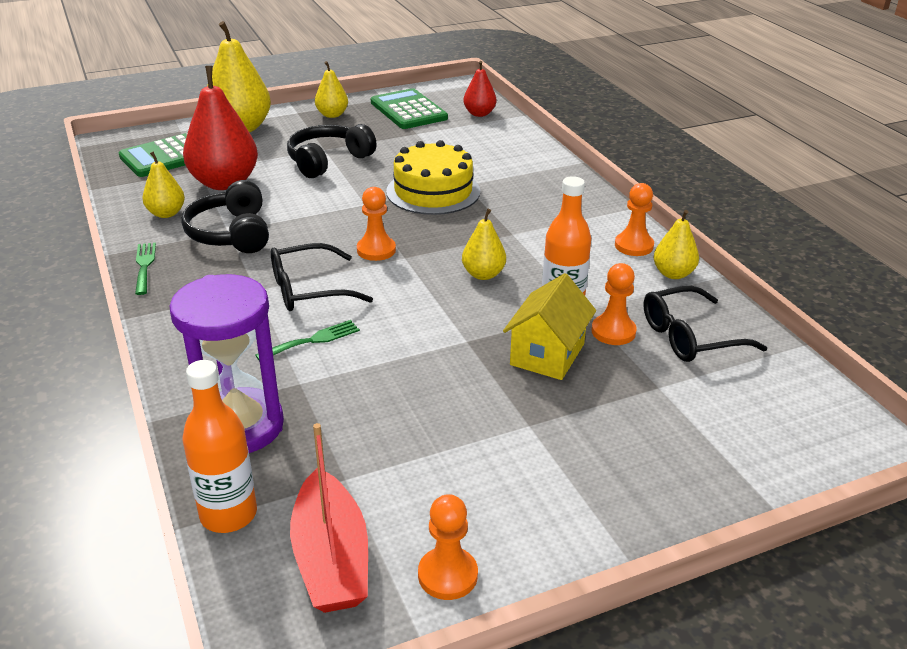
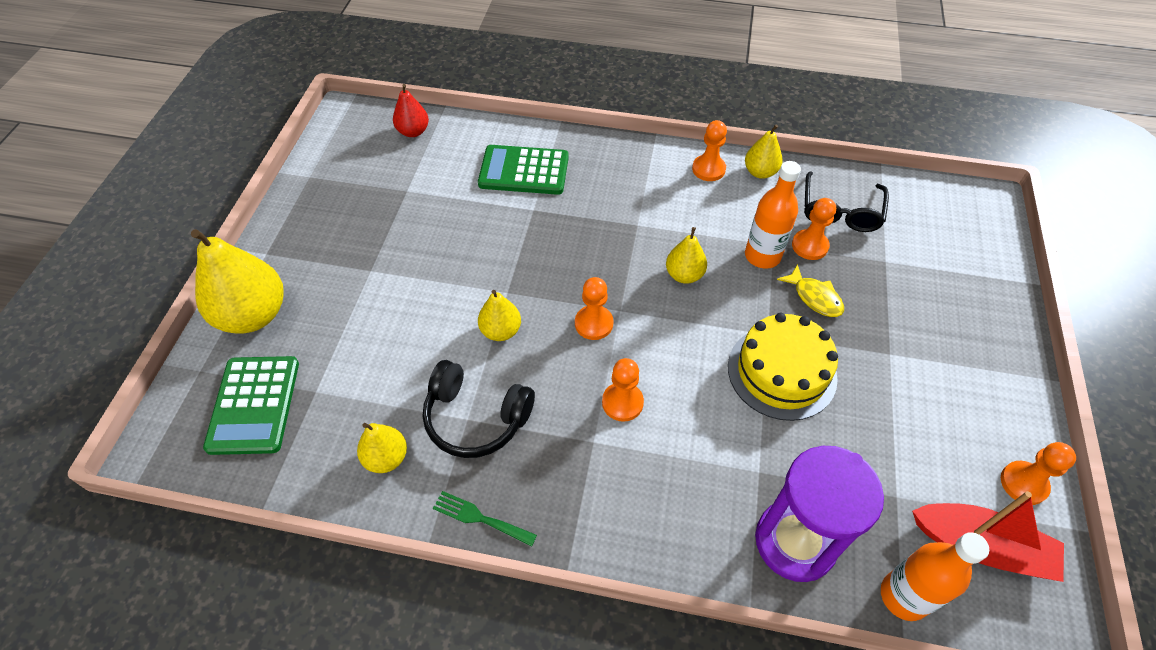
camera: 55 degrees left, 20 degrees up
red pear [183,66,258,190] -> none
green fork [255,320,360,360] -> none
black glasses [271,243,373,311] -> orange pawn [602,358,644,422]
black headphones [287,124,377,178] -> none
yellow pear [315,61,348,118] -> yellow pear moved to [478,290,521,341]
green calculator [371,88,448,129] -> green calculator moved to [478,145,569,195]
yellow cake [386,140,480,215] -> yellow cake moved to [728,313,838,421]
yellow house [503,273,596,380] -> yellow fish [777,264,844,317]

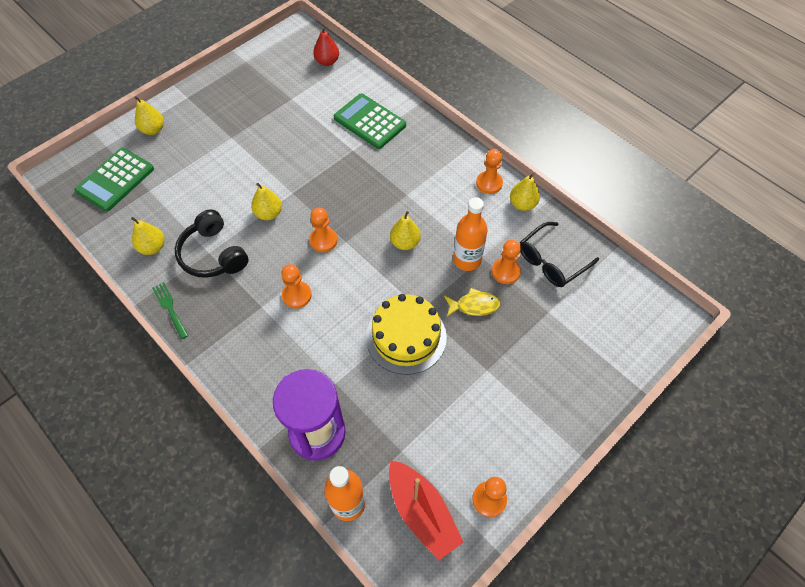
camera: 35 degrees right, 5 degrees up
yellow pear [191,229,284,334] -> yellow pear [134,96,164,135], size x0.53
yellow fish [777,264,844,317] -> yellow fish turned 90 degrees counterclockwise [444,288,500,317]

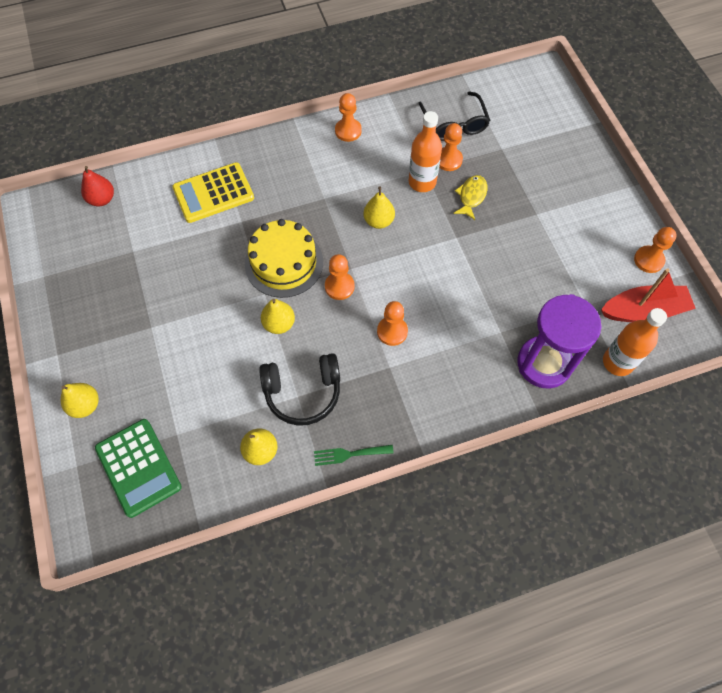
camera: 65 degrees left, 5 degrees up
green calculator [334,94,406,149] -> yellow calculator [172,162,254,223]
yellow cake [366,294,447,375] -> yellow cake moved to [245,219,323,298]
yellow pear [510,173,540,211] -> none

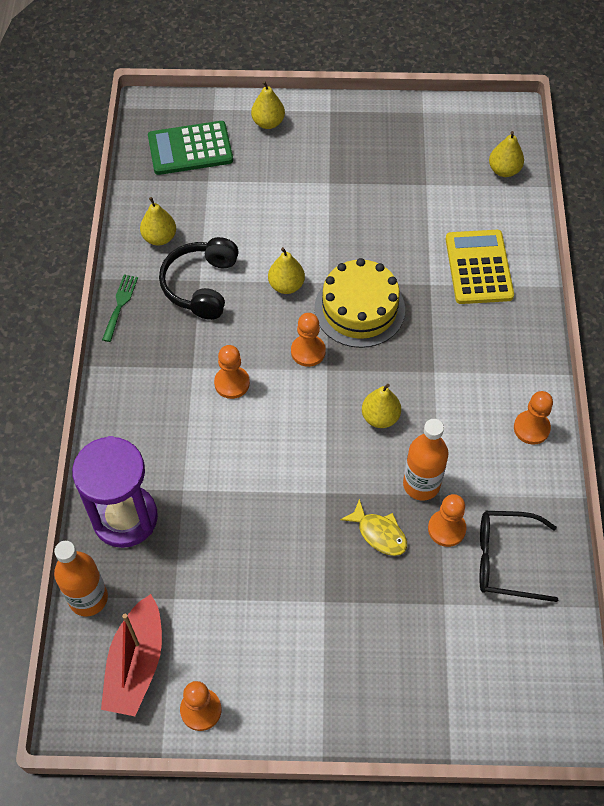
camera: 110 degrees right, 5 degrees down
red pear [81,166,114,206] -> yellow pear [489,131,524,177]

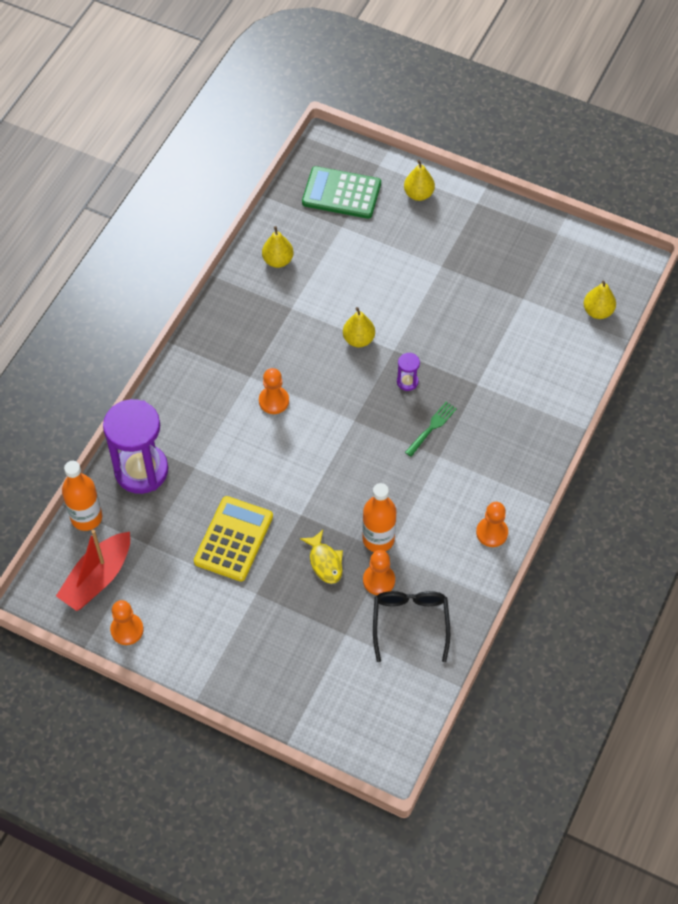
camera: 25 degrees right, 0 degrees up
green fork [102,274,138,342] -> green fork moved to [405,402,457,457]
black headphones [159,237,239,320] -> none
orange pawn [291,313,326,367] -> none
yellow cake [314,258,405,348] -> purple hourglass [397,353,420,391]
yellow pear [362,384,401,428] -> none
yellow calculator [445,230,514,304] -> yellow calculator moved to [194,496,273,581]
black glasses [479,511,558,602] -> black glasses turned 60 degrees clockwise [373,591,450,662]

